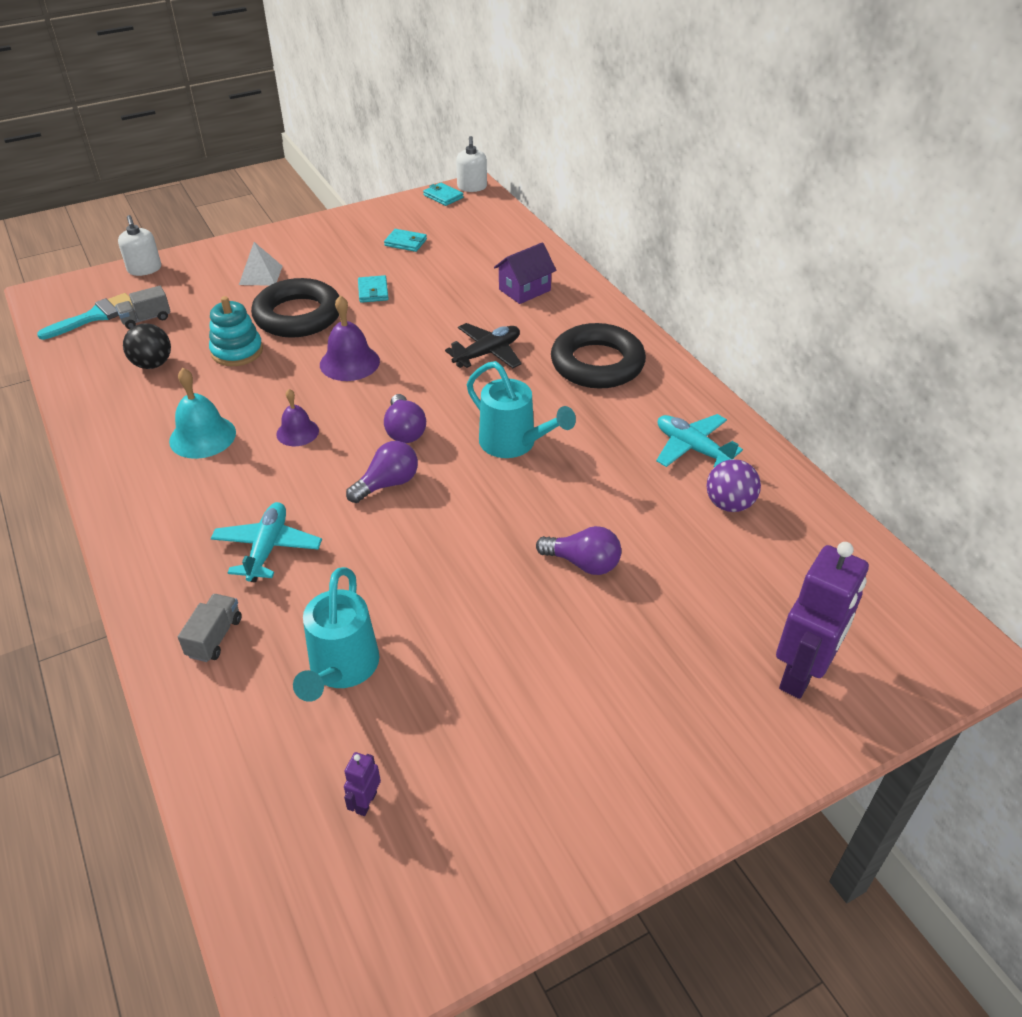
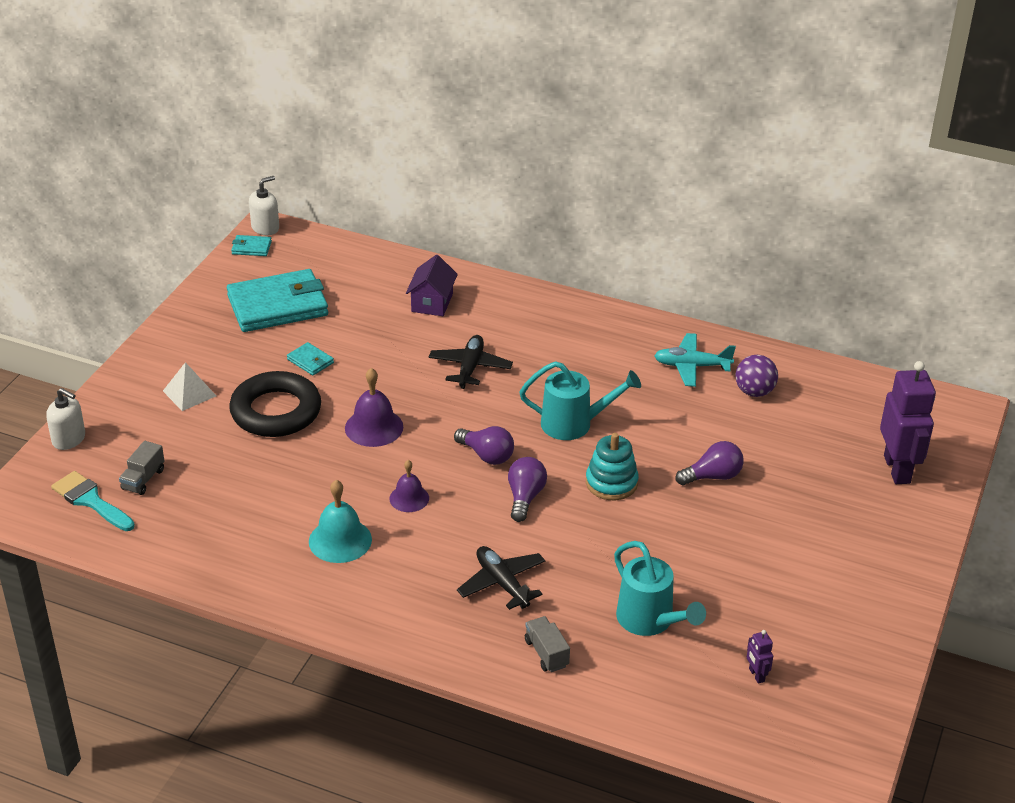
camera: 40 degrees left, 5 degrees down
turquoise brush [37,293,133,340] -> turquoise brush turned 60 degrees counterclockwise [51,471,135,531]
black ball [123,323,171,369] -> none
turquoise stacking toy [209,296,263,366] -> turquoise stacking toy moved to [586,433,639,500]
turquoise plane [211,502,322,582] -> black plane [457,546,546,610]
turquoise wallet [384,229,427,252] -> turquoise wallet [227,269,328,332], size x2.37
white soap dispenser [456,136,487,192] -> white soap dispenser turned 90 degrees counterclockwise [249,176,279,235]
black ring [551,323,646,389] -> none

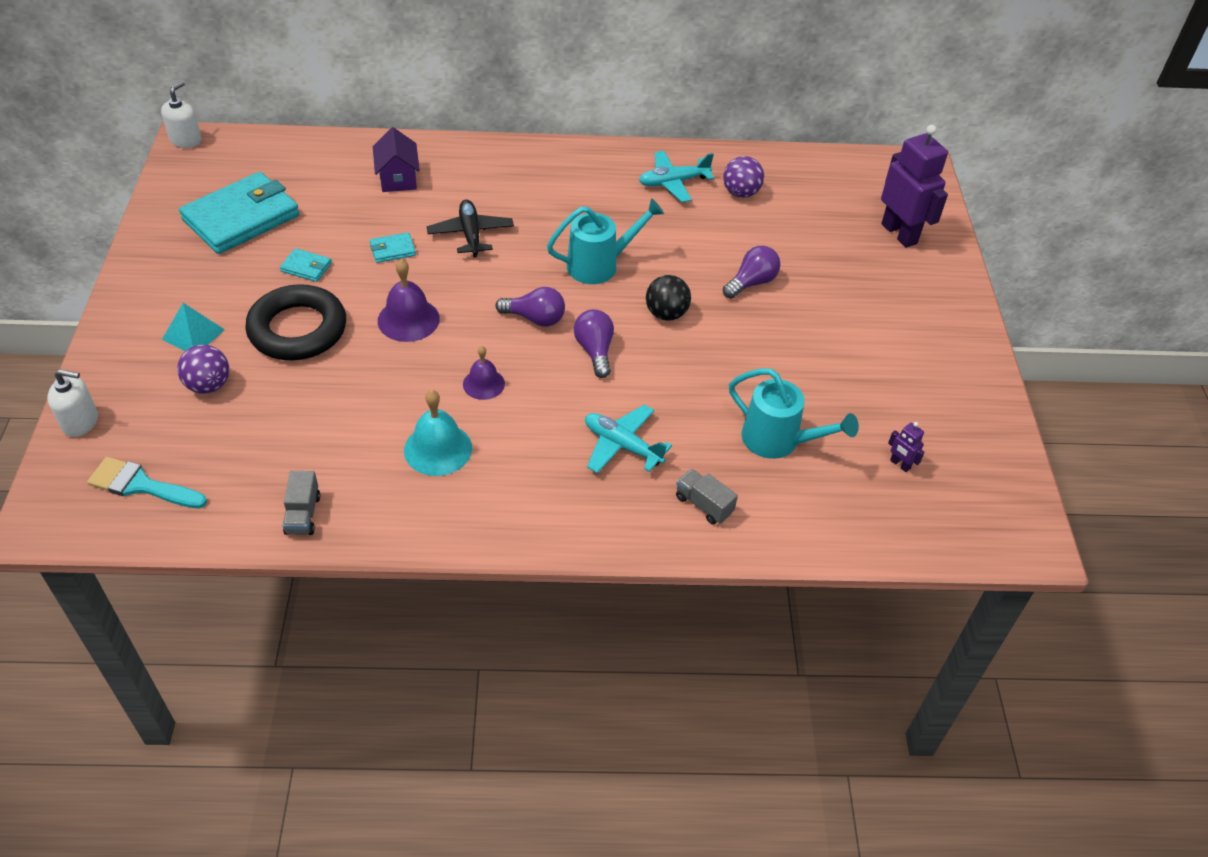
camera: 25 degrees left, 10 degrees up
grey truck [119,441,164,495] -> grey truck moved to [283,471,320,535]
white pyramid [163,362,216,411] -> turquoise pyramid [162,303,225,351]
turquoise wallet [231,235,272,256] -> turquoise wallet moved to [370,232,416,263]
black plane [457,546,546,610] -> turquoise plane [585,405,672,473]
turquoise stacking toy [586,433,639,500] -> black ball [646,275,691,321]
none -> purple ball [177,345,229,394]

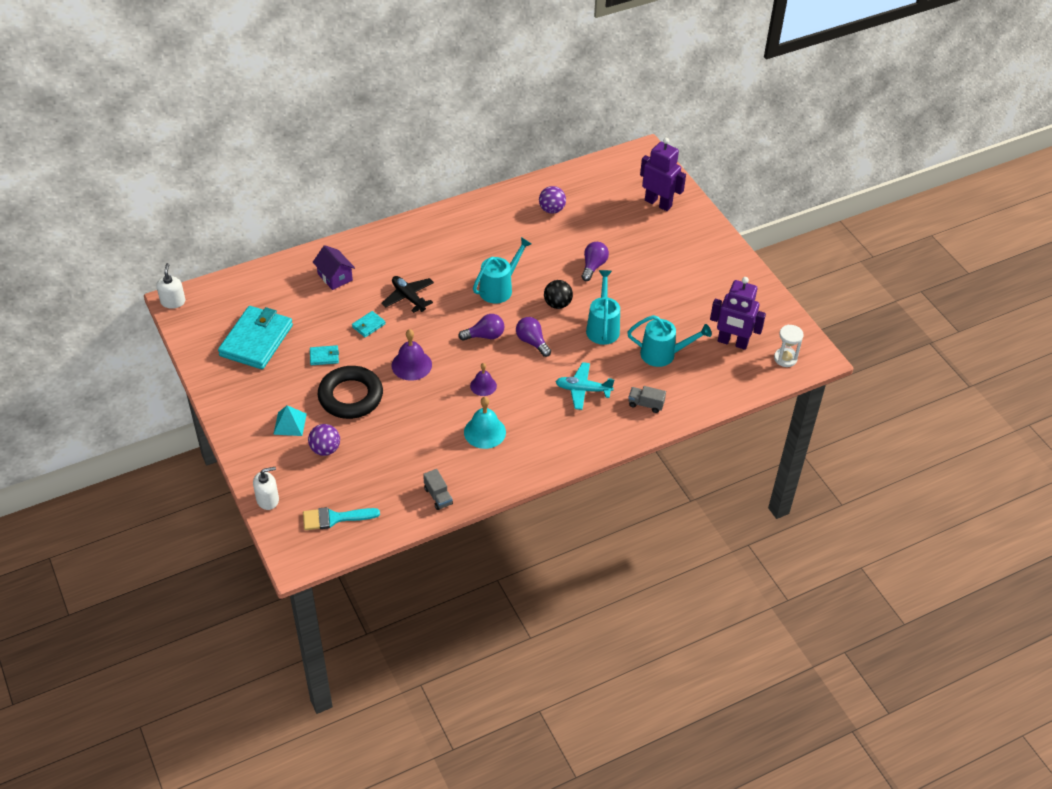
camera: 25 degrees left, 0 degrees up
turquoise plane [639,151,714,202] -> none
purple robot [888,422,925,472] -> purple robot [710,277,766,350], size x2.38
none -> turquoise watering can [586,270,620,345]
none -> white hourglass [774,325,804,367]

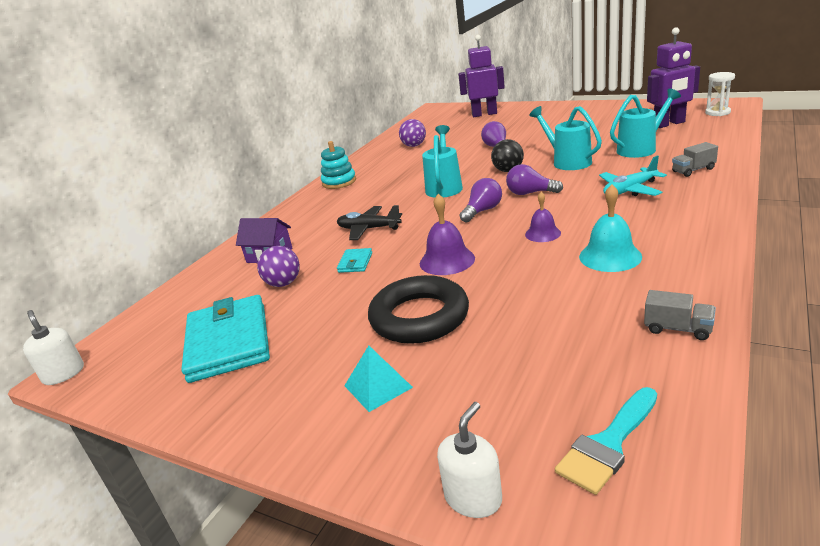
camera: 30 degrees left, 20 degrees down
purple ball [308,424,340,456] -> purple ball moved to [257,246,300,287]
turquoise wallet [310,345,339,365] -> none
none -> turquoise stacking toy [321,141,356,189]

